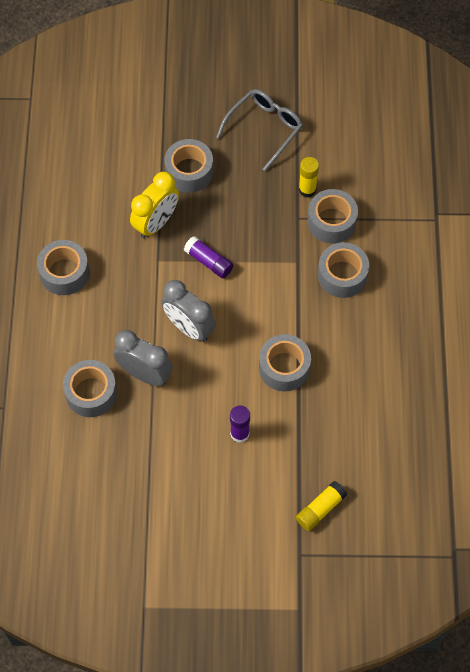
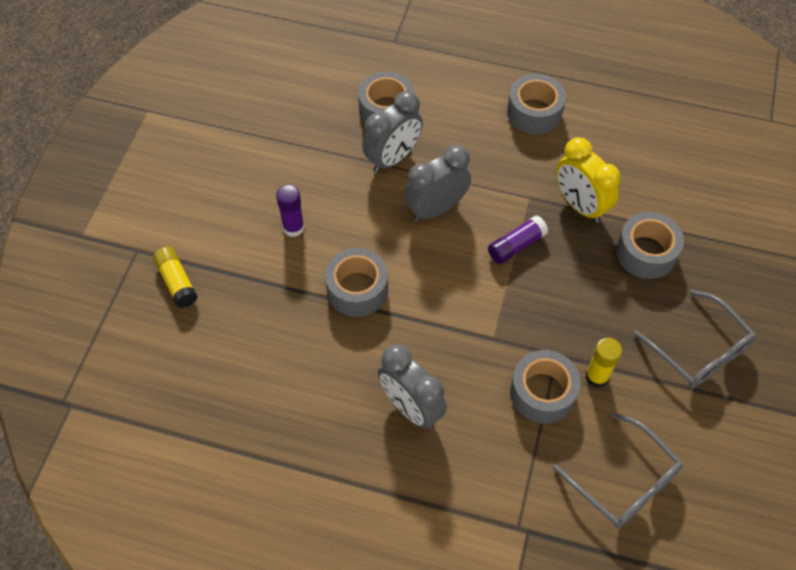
camera: 105 degrees right, 5 degrees down
grey tape [318,242,369,298] -> none
none -> grey clock [378,344,447,429]
none -> grey glasses [553,413,682,528]

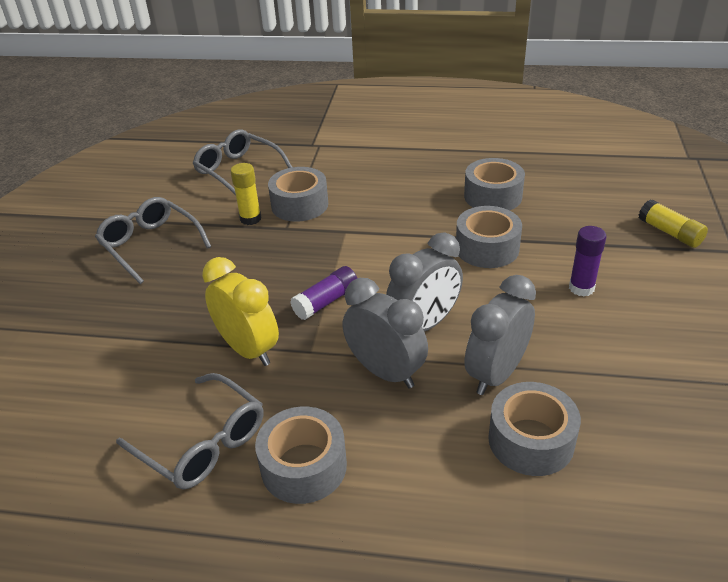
camera: 175 degrees right, 20 degrees down
grey clock [378,344,447,429] -> grey clock moved to [343,278,428,389]
grey tape [616,212,684,279] -> grey tape moved to [464,158,525,210]
none -> grey glasses [116,373,263,490]

